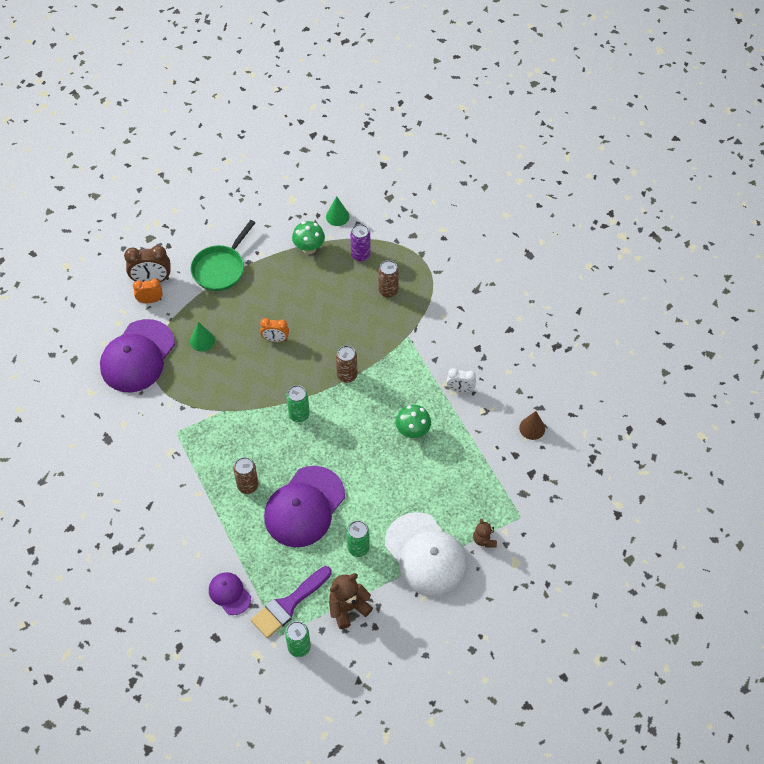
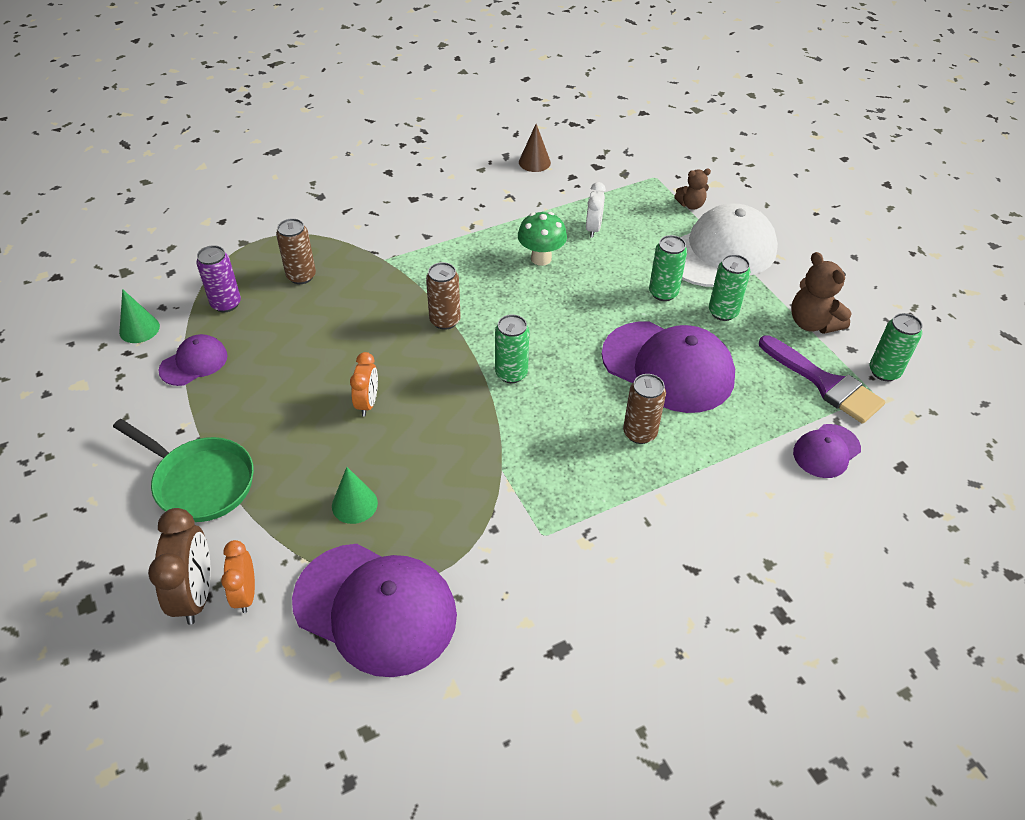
camera: 90 degrees left, 10 degrees down
green mushroom [292,221,325,255] -> purple cap [159,334,227,386]
white clock [446,368,476,393] -> white clock moved to [586,182,606,238]
none -> green can [649,235,687,301]

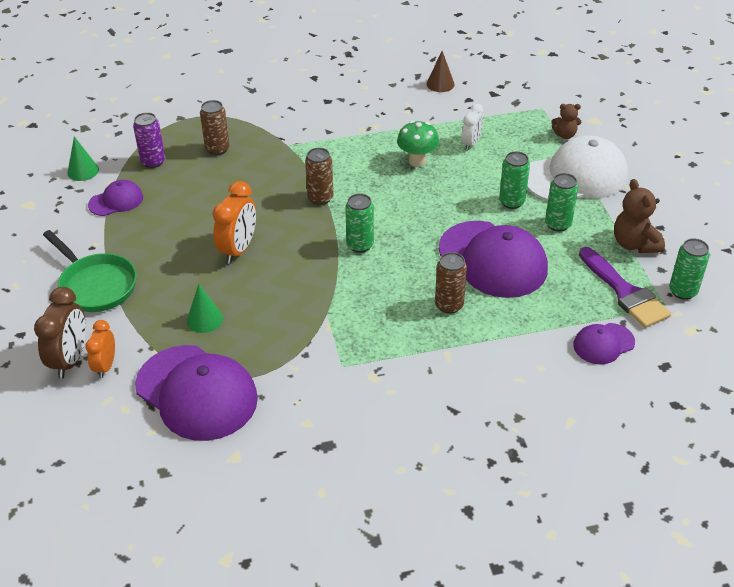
camera: 15 degrees right, 5 degrees down
orange clock [350,352,378,416] -> orange clock [212,181,256,264], size x1.57

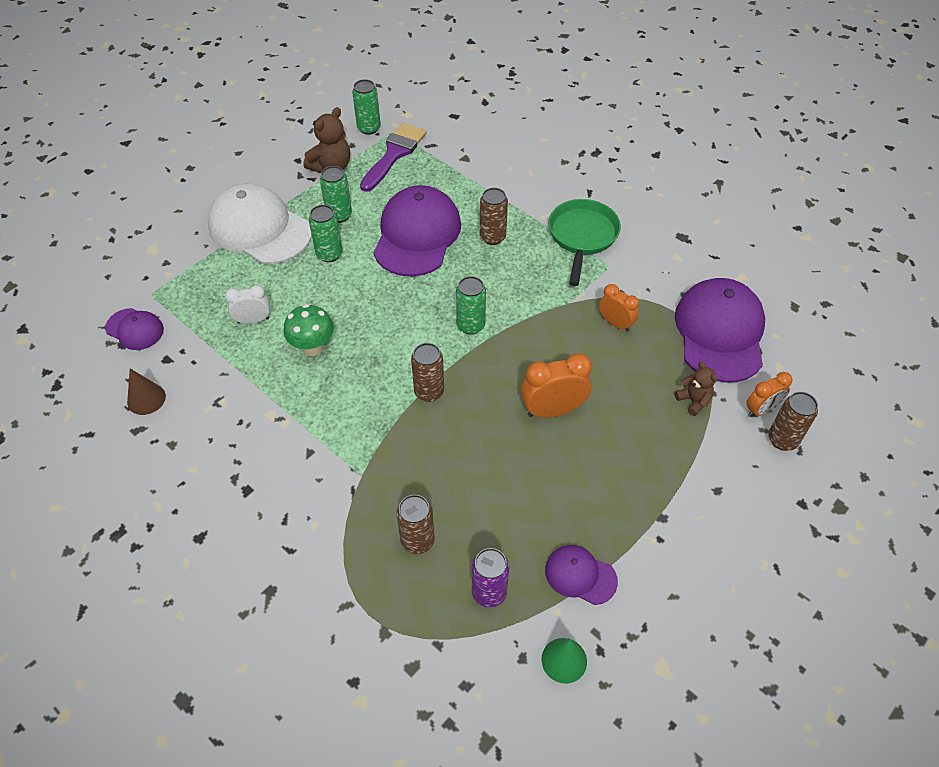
camera: 125 degrees left, 10 degrees up
brown clock [34,287,86,379] -> brown can [768,392,818,451]
green pan [43,230,137,312] -> green pan moved to [548,199,621,286]
green cone [187,284,223,333] -> none
brown teddy bear [551,104,581,139] -> brown teddy bear moved to [675,362,718,416]
purple cap [573,323,635,364] -> purple cap moved to [105,308,164,350]
none -> orange clock [599,284,639,332]

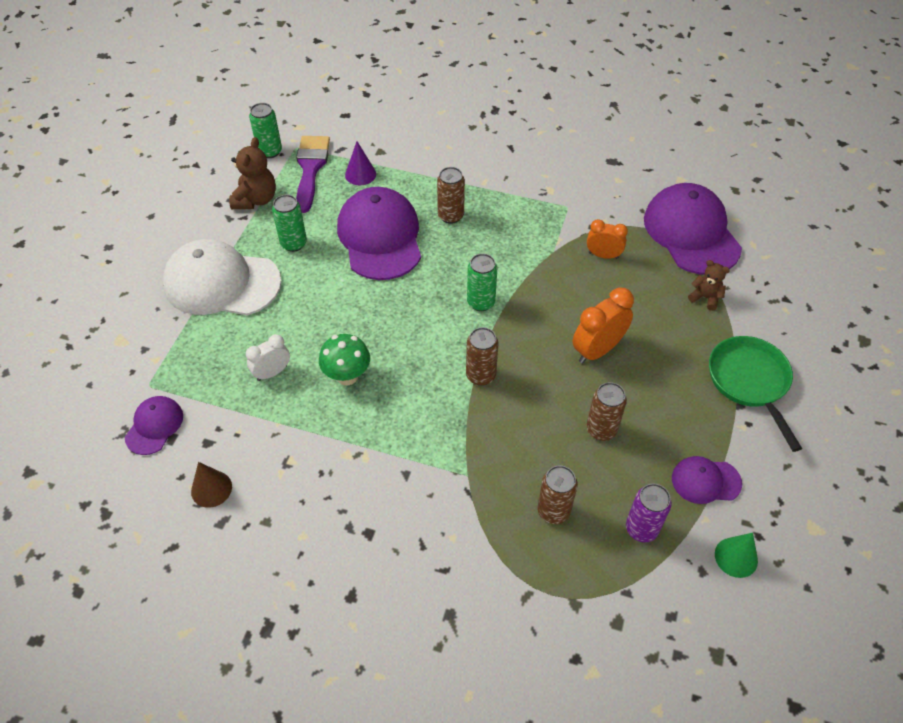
camera: 25 degrees left, 0 degrees up
purple cap [105,308,164,350] -> purple cap turned 75 degrees counterclockwise [125,396,183,455]
green can [309,205,343,262] -> none
green pan [548,199,621,286] -> green pan moved to [709,336,802,452]
orange clock [746,372,792,417] -> none
brown can [768,392,818,451] -> brown can moved to [586,382,627,441]
none -> purple cone [345,141,376,185]

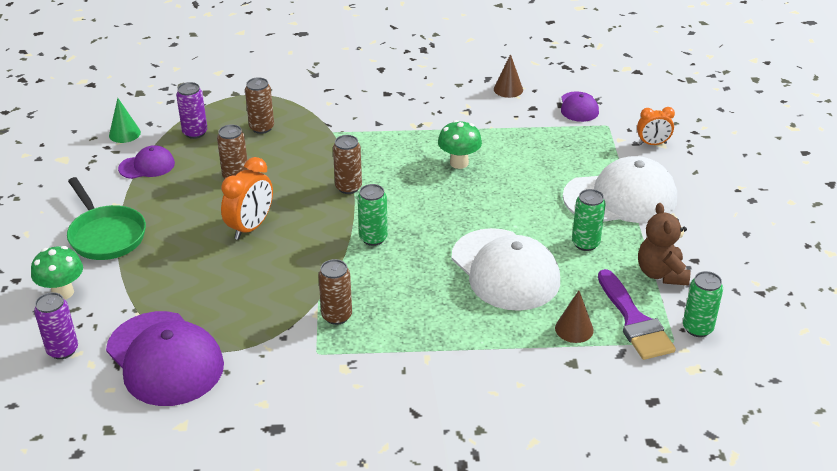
camera: 160 degrees right, 15 degrees down
white clock [246,334,290,381] -> none
purple cap [337,187,421,280] -> white cap [452,228,560,311]
purple cone [345,141,376,185] -> brown cone [555,291,594,343]
brown can [437,167,465,224] -> brown can moved to [318,259,352,325]
orange clock [587,219,628,259] -> orange clock moved to [637,107,675,145]
brown teddy bear [688,260,730,311] -> none
none -> green mushroom [31,246,83,300]
none -> purple can [34,292,78,359]

